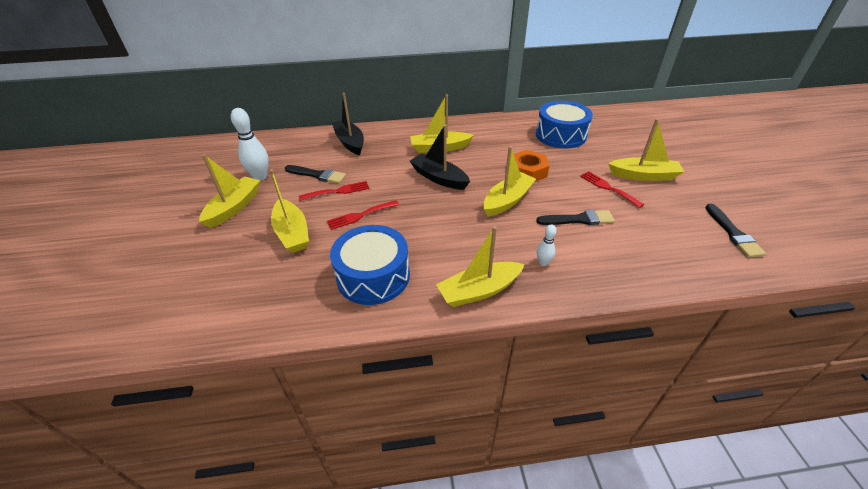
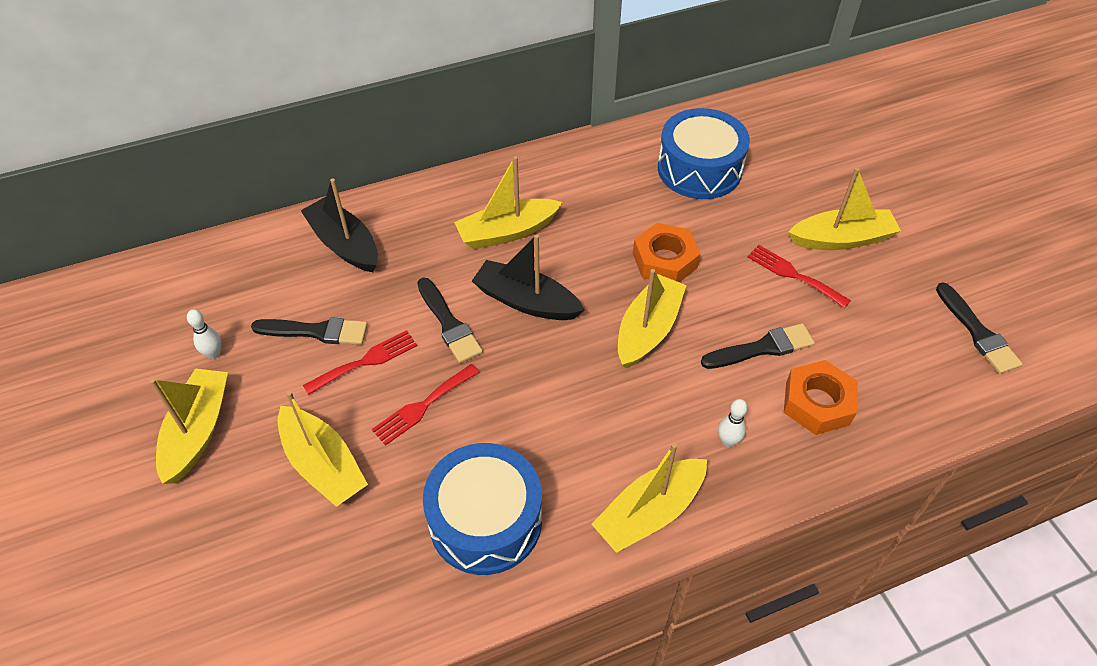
camera: 15 degrees left, 10 degrees up
white bowling pin [231,108,269,180] -> white bowling pin [187,309,221,359], size x0.53
none -> black brush [417,277,483,363]
none -> orange nut [784,360,858,435]

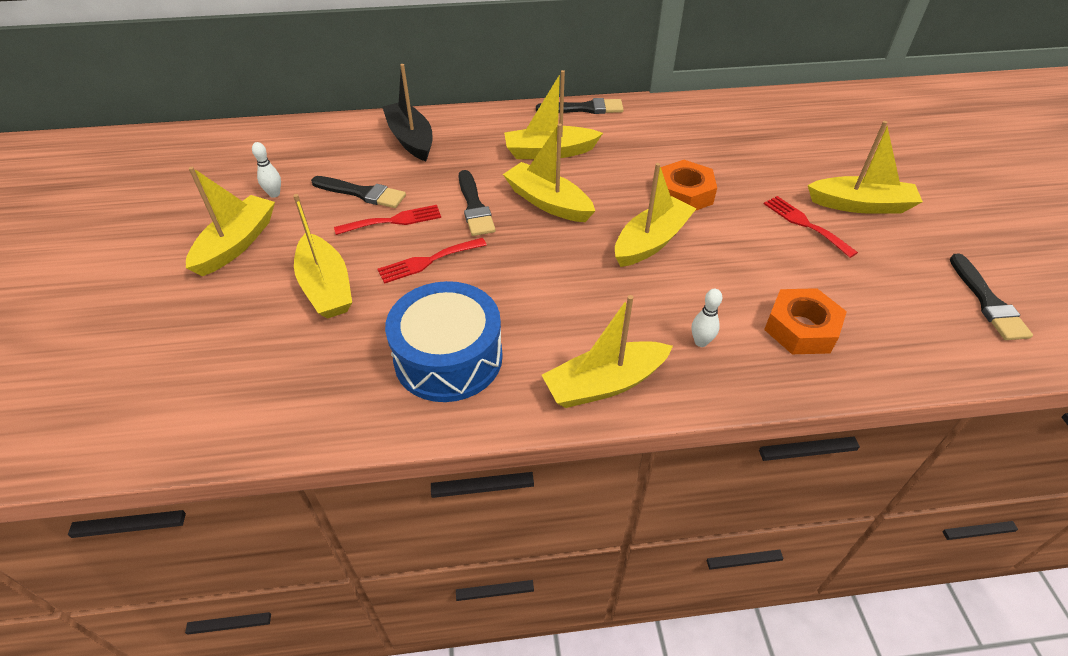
camera: 15 degrees right, 5 degrees down
black boat [472,235,585,320] -> yellow boat [503,123,595,222]
blue drum [658,108,750,199] -> none
black brush [701,323,815,369] -> black brush moved to [536,98,624,114]

